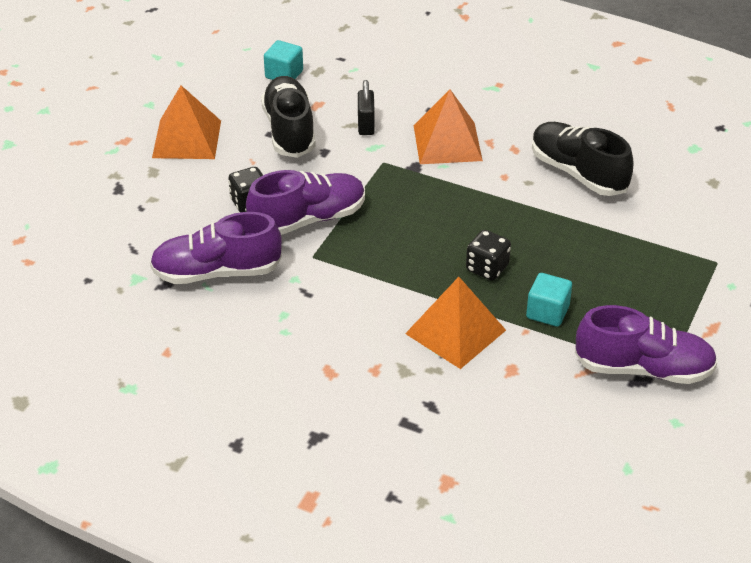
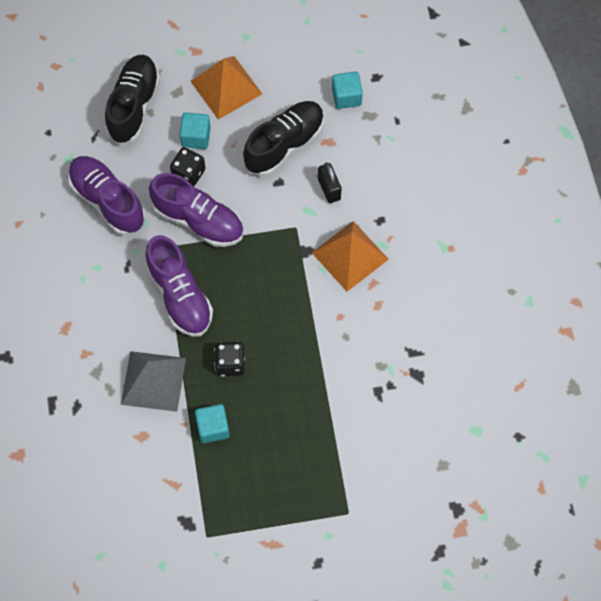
camera: 55 degrees right, 25 degrees up
black padlock [358,80,375,135] -> black padlock turned 75 degrees counterclockwise [318,162,342,203]
orange pyramid [405,277,506,369] -> grey pyramid [121,351,186,412]
black shoe [532,122,633,196] -> black shoe moved to [105,55,160,145]
purple shoe [575,305,717,384] -> purple shoe moved to [145,235,213,337]
none -> turquoise cube [179,112,211,149]

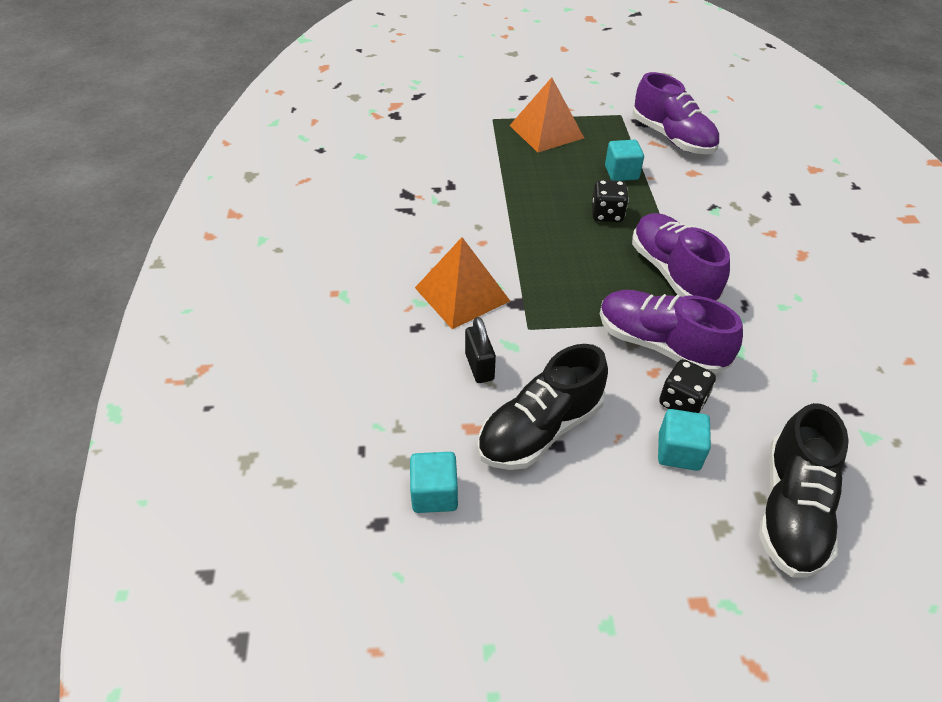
camera: 175 degrees left, 20 degrees down
purple shoe [68,156,146,236] -> purple shoe moved to [632,72,719,154]
grey pyramid [121,351,186,412] -> none
orange pyramid [190,56,262,120] -> orange pyramid moved to [509,77,584,153]

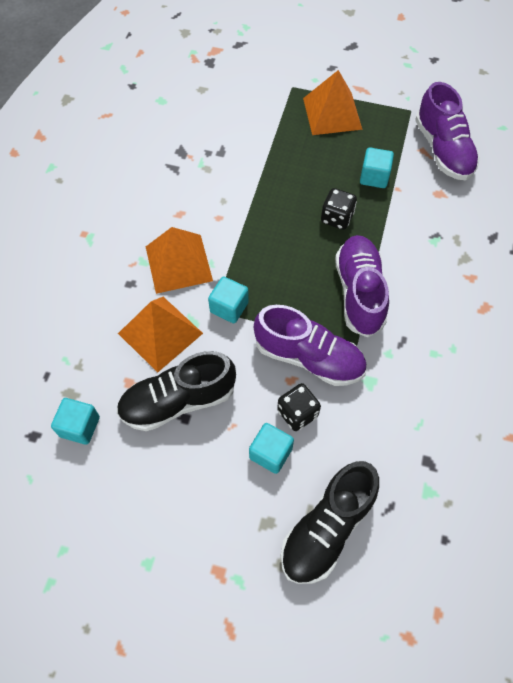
camera: 20 degrees right, 15 degrees up
black padlock [465,317,496,383] -> orange pyramid [118,297,203,372]
purple shoe [600,290,743,374] -> purple shoe turned 150 degrees clockwise [254,305,366,386]
none -> turquoise cube [208,277,249,323]

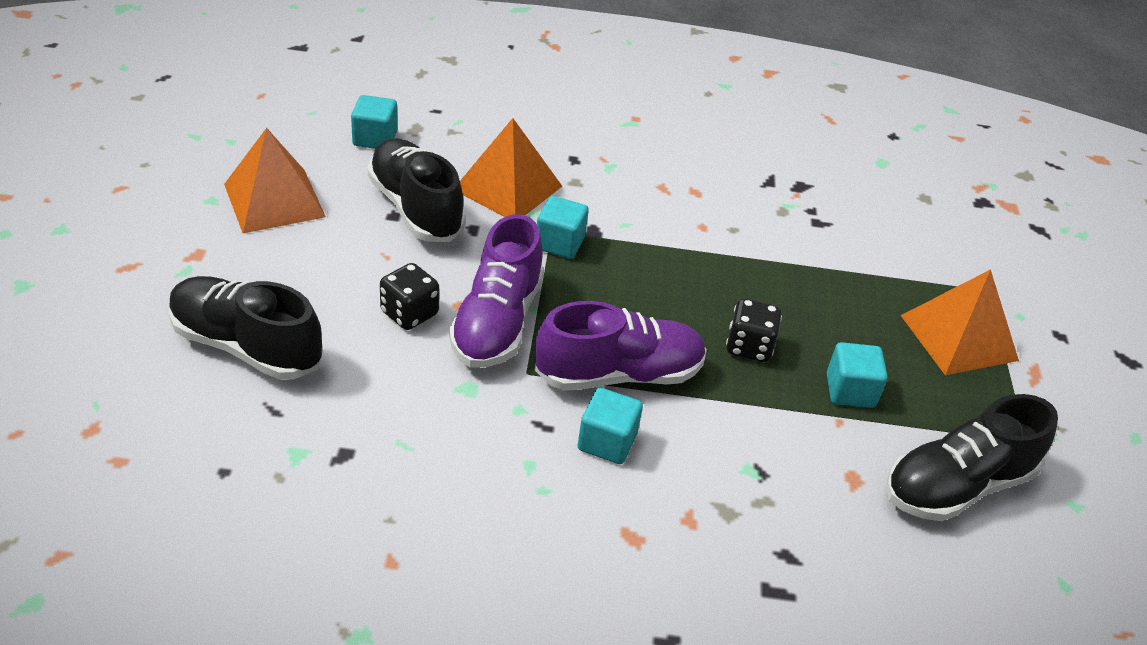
camera: 75 degrees right, 20 degrees down
orange pyramid [146,227,213,294] -> orange pyramid moved to [224,128,326,233]
turquoise cube [249,423,294,474] -> turquoise cube moved to [578,388,643,464]
purple shoe [415,82,480,180] -> black shoe [885,394,1058,521]

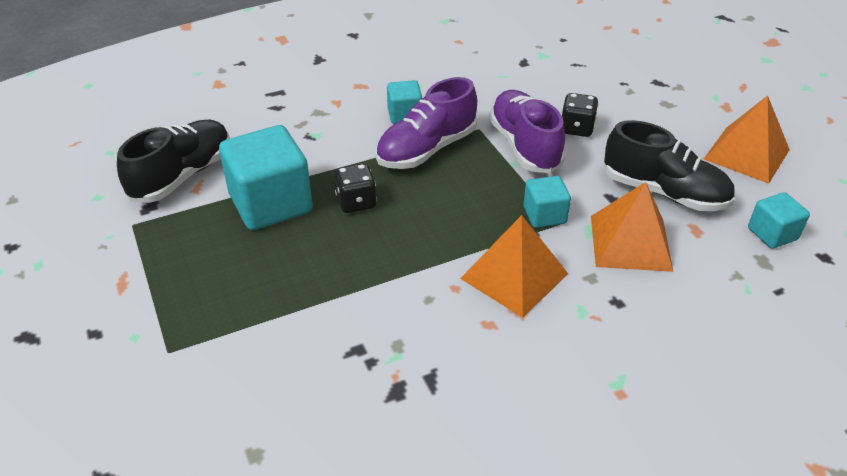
camera: 155 degrees right, 0 degrees up
black shoe [169,276,323,380] -> none
turquoise cube [827,342,888,408] -> turquoise cube [219,125,313,230], size x1.92
orange pyramid [900,269,1019,375] -> orange pyramid moved to [460,215,568,318]

